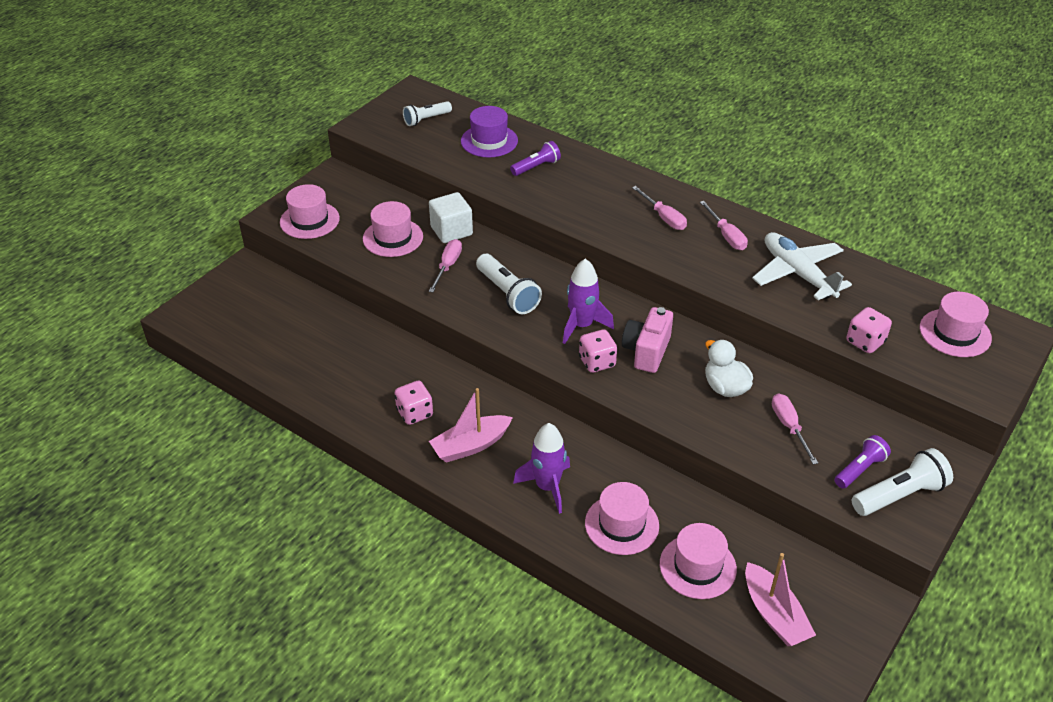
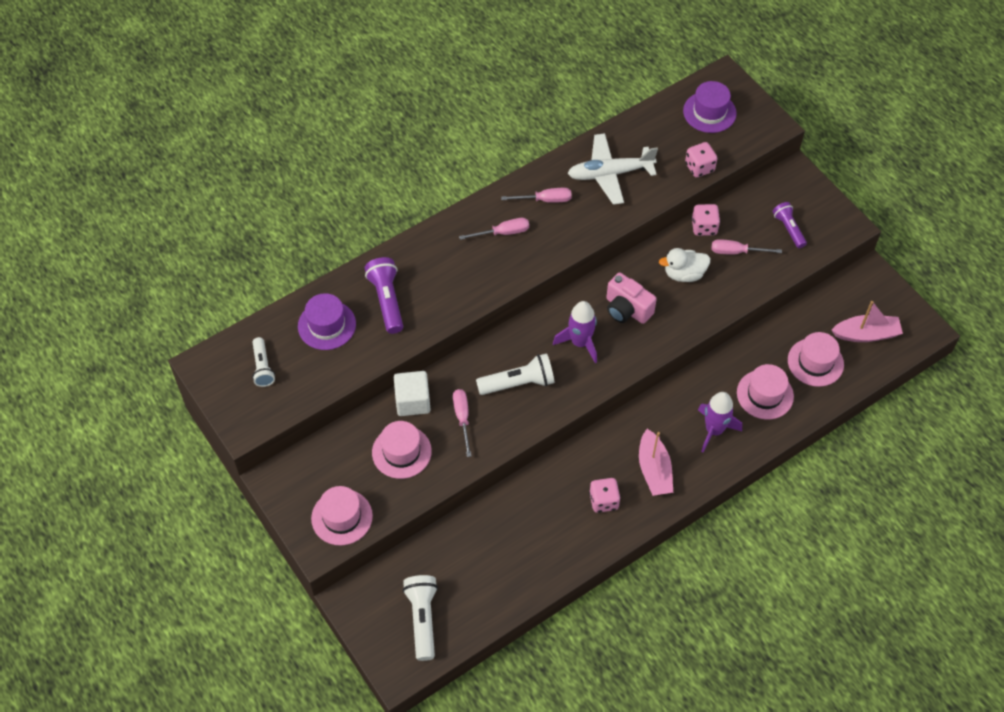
camera: 70 degrees left, 15 degrees up
pink screwdriver [429,239,462,292] -> pink screwdriver turned 45 degrees clockwise [453,389,471,457]
purple flashlight [510,141,561,176] -> purple flashlight [365,257,403,334], size x1.50
pink dice [579,329,617,373] -> pink dice moved to [691,204,720,236]
white flashlight [852,448,953,516] -> white flashlight moved to [403,575,438,661]
pink hat [920,292,992,357] -> purple hat [683,81,737,133]

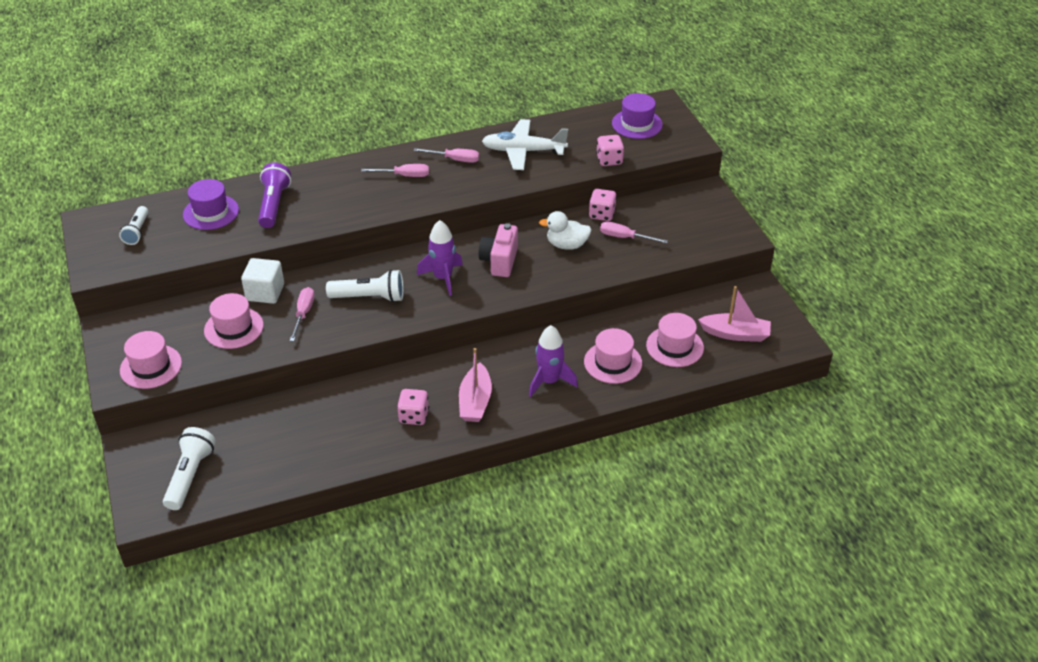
camera: 15 degrees right, 15 degrees down
pink camera [606,272,657,324] -> pink camera turned 45 degrees clockwise [479,223,518,277]
purple flashlight [772,202,807,248] -> none

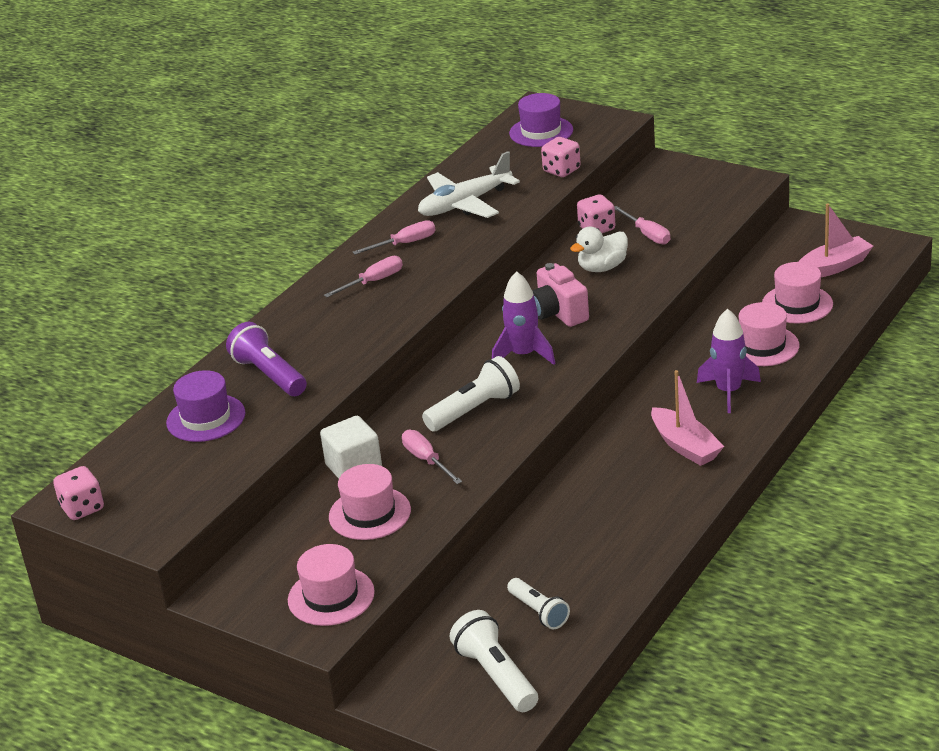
camera: 35 degrees left, 10 degrees down
white flashlight [119,206,148,245] -> white flashlight moved to [507,578,570,629]
pink dice [397,389,429,425] -> pink dice moved to [53,466,104,520]
pink screwdriver [600,222,668,243] -> pink screwdriver turned 105 degrees counterclockwise [614,206,670,244]

